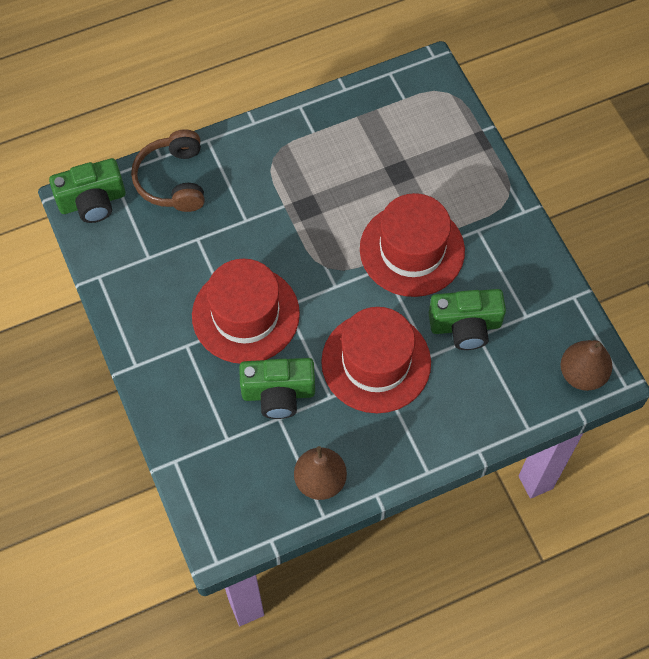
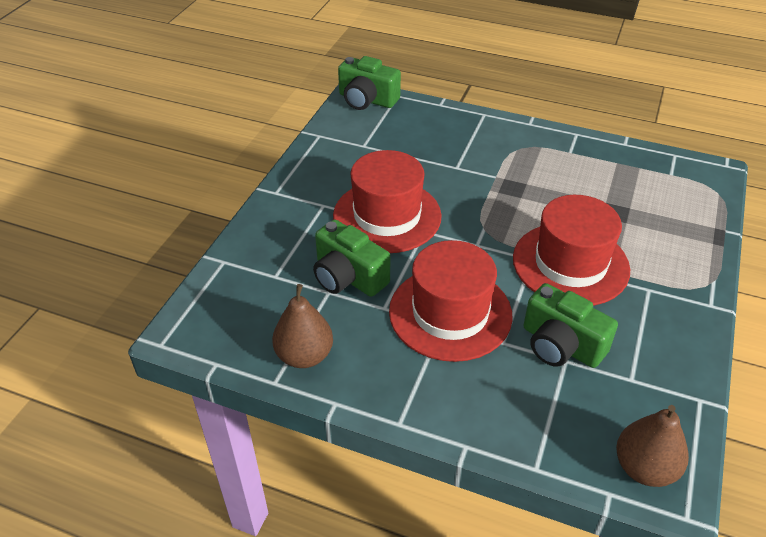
camera: 45 degrees right, 20 degrees down
brown headphones [131,130,205,212] -> none

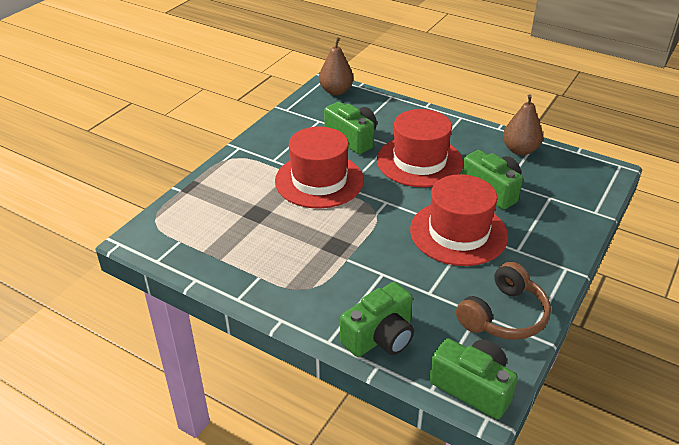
camera: 170 degrees left, 5 degrees down
none -> green camera [340,282,414,357]
none -> brown headphones [456,262,551,340]

